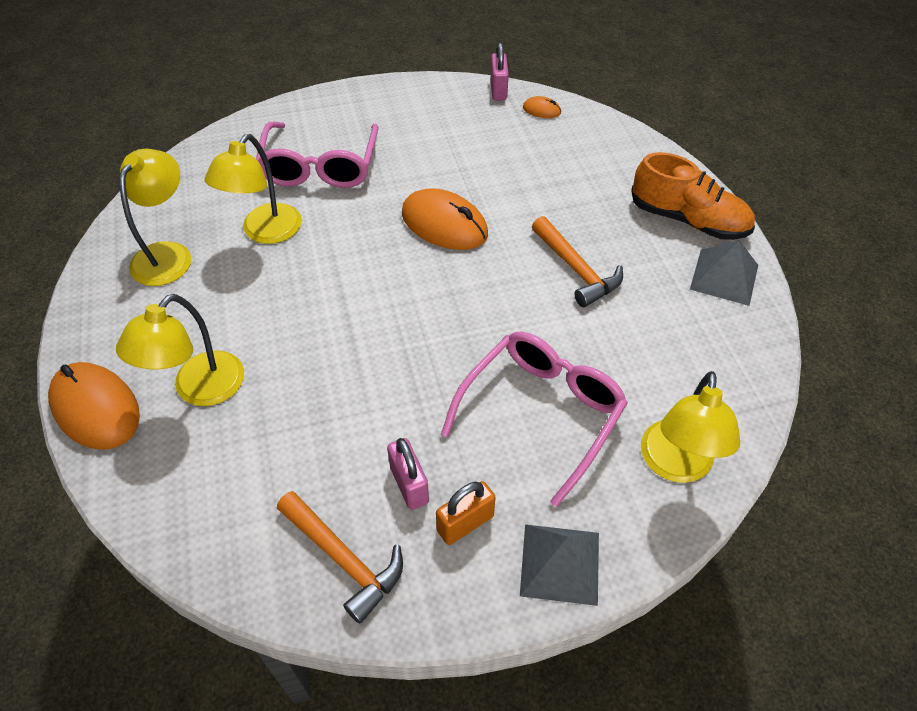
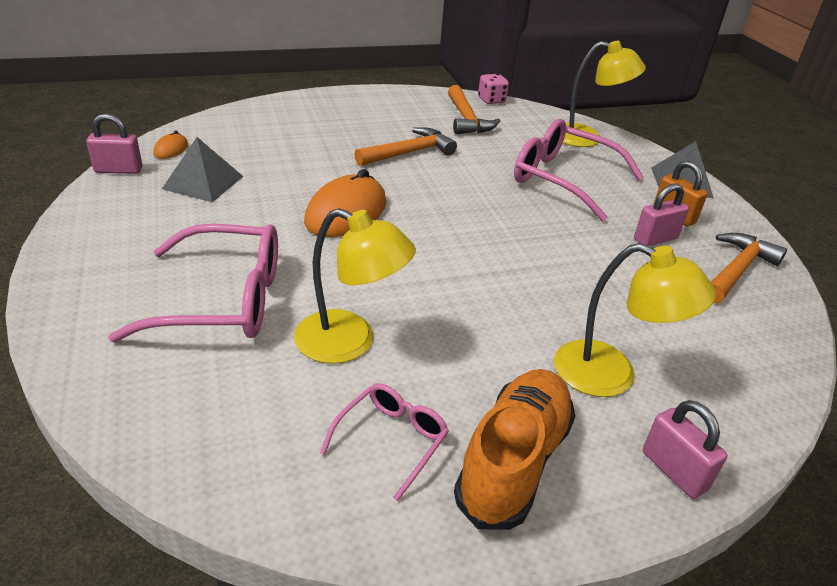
camera: 95 degrees left, 15 degrees down
orange mouse [48,362,140,450] -> pink padlock [643,400,727,499]
yellow lamp [119,149,191,286] -> pink glasses [320,383,449,501]
orange shoe [631,152,755,240] -> orange shoe moved to [454,369,575,530]
grey pyramid [690,241,758,306] -> grey pyramid moved to [162,137,243,202]
none -> orange hammer [448,85,500,134]
none -> pink dice [478,74,509,104]

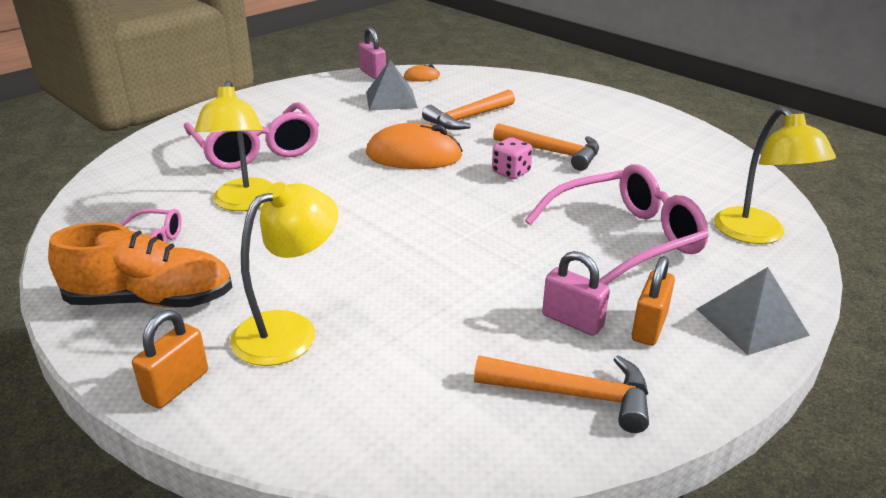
camera: 65 degrees right, 5 degrees down
orange hammer [448,85,500,134] -> orange hammer moved to [422,89,515,130]
pink dice [478,74,509,104] -> pink dice moved to [492,137,533,179]
pink glasses [514,119,644,222] -> pink glasses turned 60 degrees clockwise [525,164,709,285]
yellow lamp [554,243,716,397] -> yellow lamp turned 135 degrees counterclockwise [230,182,338,366]
pink padlock [643,400,727,499] -> orange padlock [132,310,208,409]

